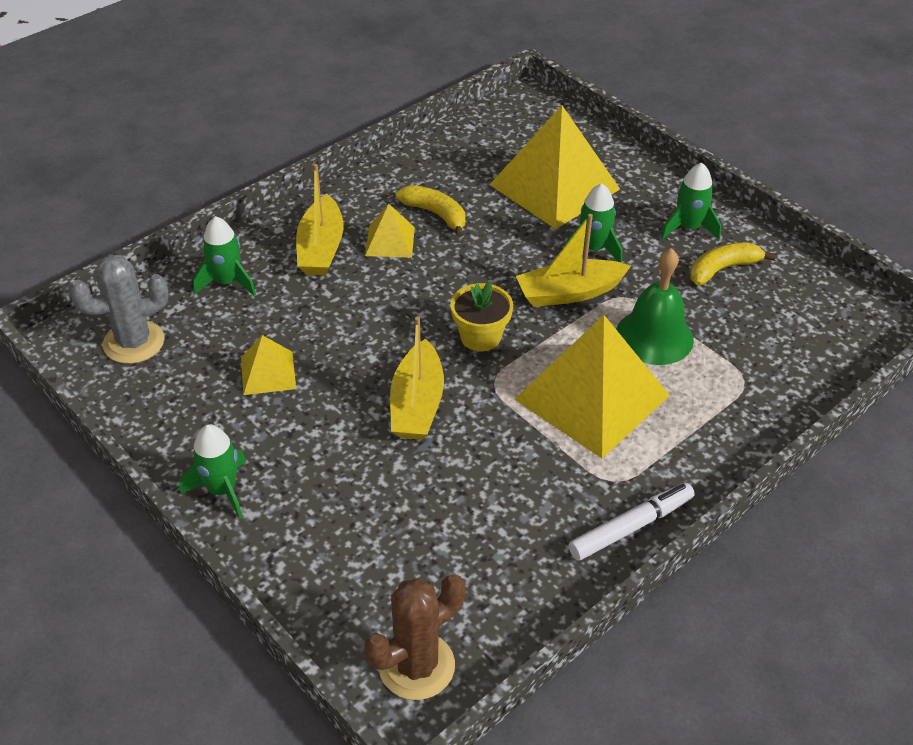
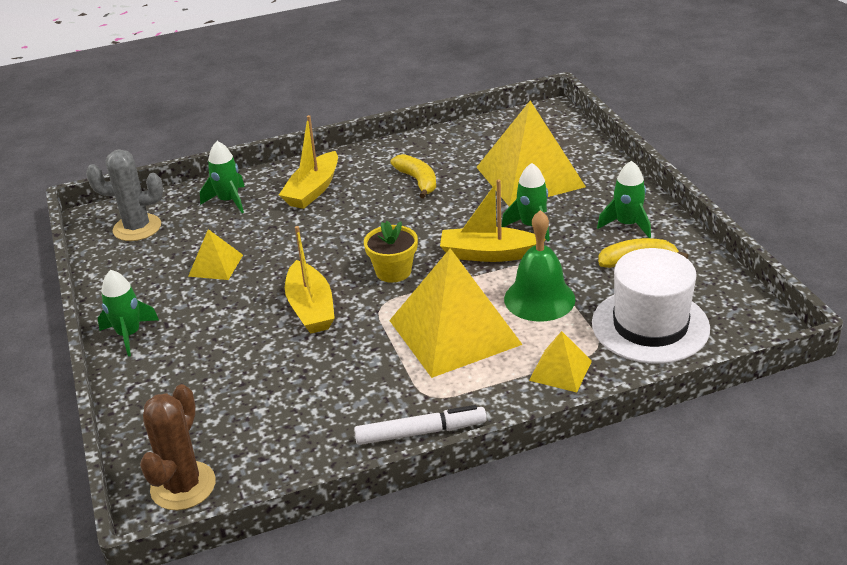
camera: 25 degrees right, 10 degrees down
brown cactus [364,574,465,700] -> brown cactus turned 60 degrees counterclockwise [140,384,216,510]
yellow pyramid [365,204,415,258] -> yellow pyramid moved to [529,331,592,392]
yellow boat [390,317,444,440] -> yellow boat turned 45 degrees counterclockwise [285,226,335,334]
none -> white hat [592,248,710,364]

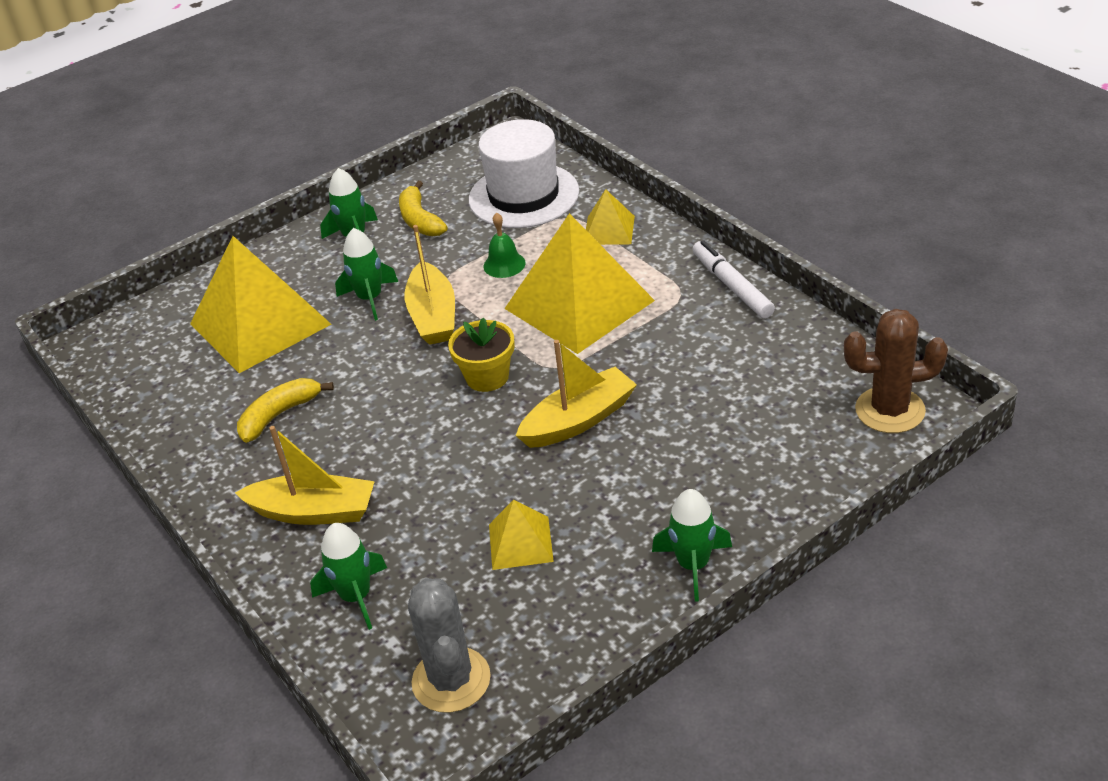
camera: 105 degrees left, 5 degrees up
green bell [504,210,576,322] -> green bell [483,212,526,278], size x0.56

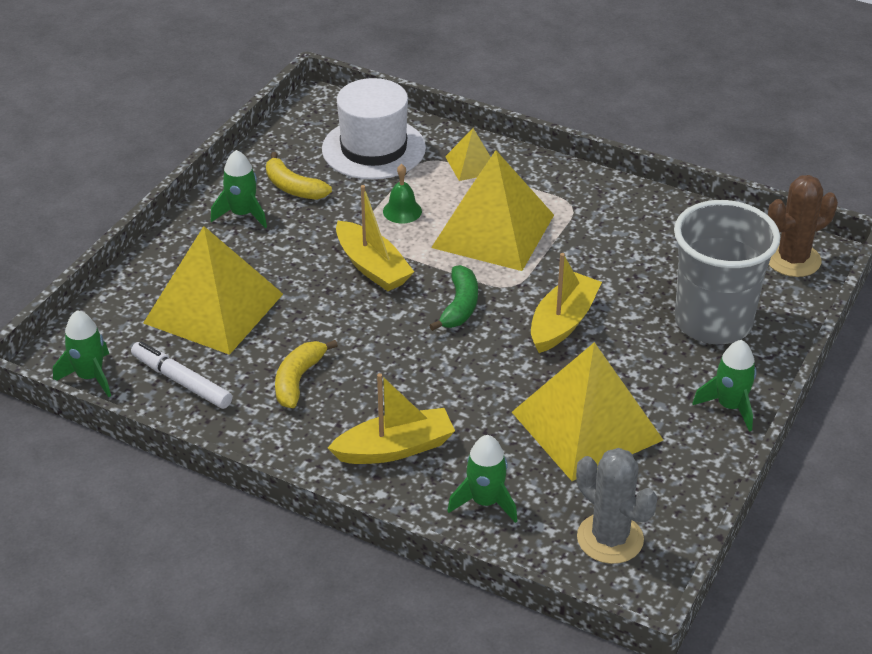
camera: 30 degrees left, 0 degrees up
green rocket [335,228,398,321] -> green rocket moved to [53,310,111,397]
yellow flower pot [448,317,515,392] -> green banana [429,265,478,331]
yellow pyramid [489,500,554,570] -> yellow pyramid [512,342,663,481], size x2.11
white marker [692,240,775,319] -> white marker moved to [131,341,232,409]
none -> grey cup [674,200,780,344]

